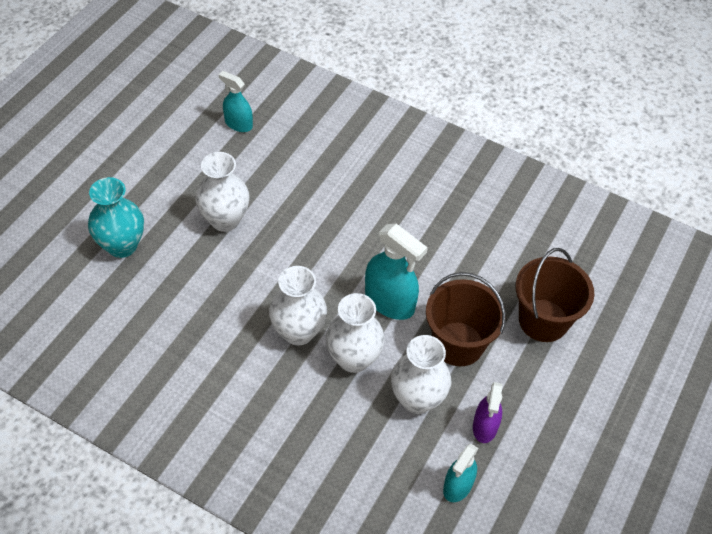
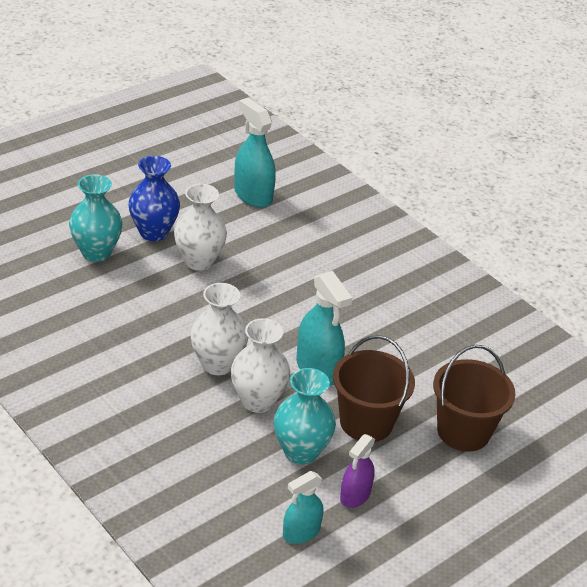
camera: 20 degrees right, 15 degrees down
turquoise spray bottle [219,71,253,132] -> turquoise spray bottle [234,98,276,208], size x1.60
white vase [391,335,451,414] -> turquoise vase [274,368,336,465]
none -> blue vase [128,156,180,241]

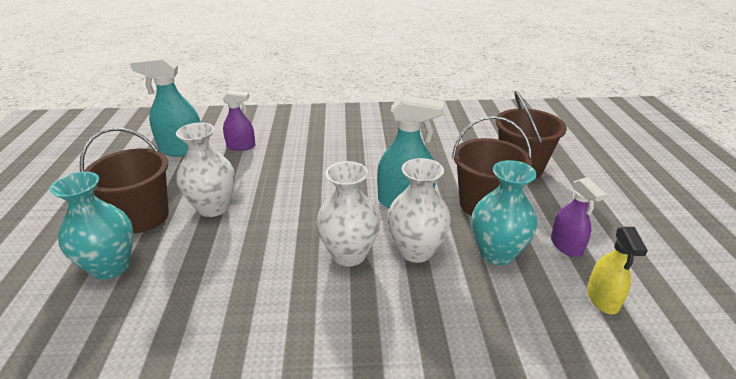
camera: 50 degrees left, 5 degrees down
blue vase [128,156,180,241] -> brown bucket [80,128,169,233]
turquoise spray bottle [283,471,323,544] -> yellow spray bottle [587,227,648,314]
none -> purple spray bottle [223,91,255,151]

